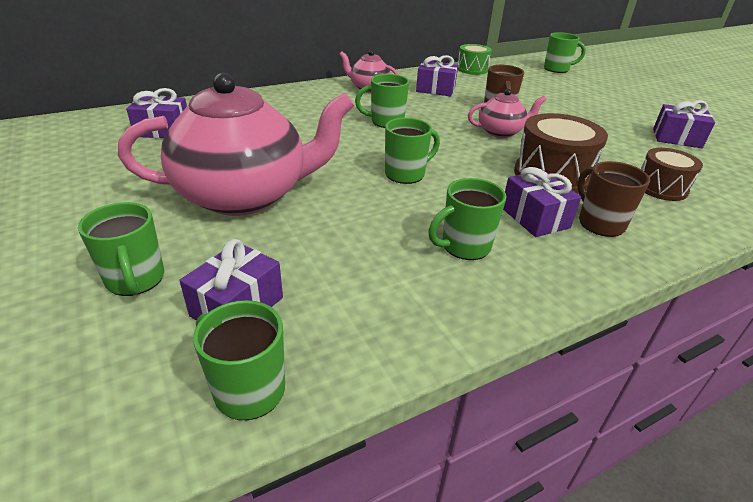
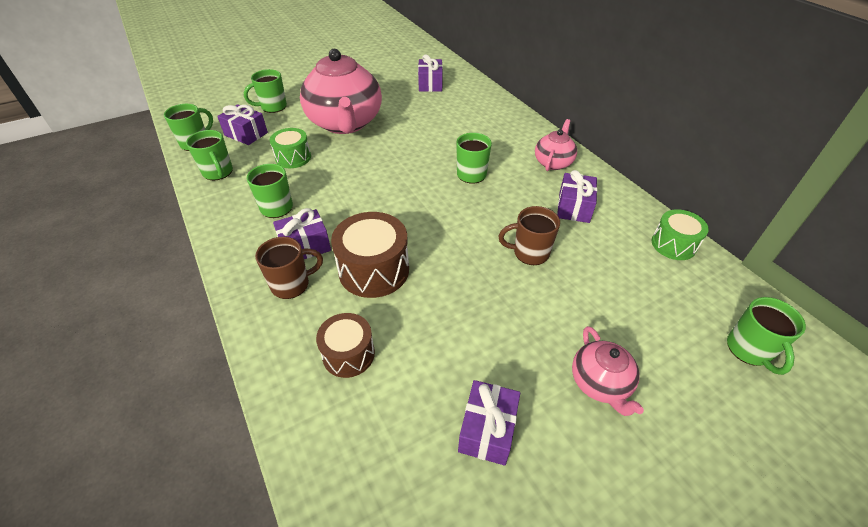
camera: 90 degrees right, 10 degrees up
green mug [385,118,440,184] -> green mug moved to [186,130,233,180]
pink teapot [468,89,546,138] -> pink teapot moved to [572,326,644,416]
none -> green drum [270,128,311,168]

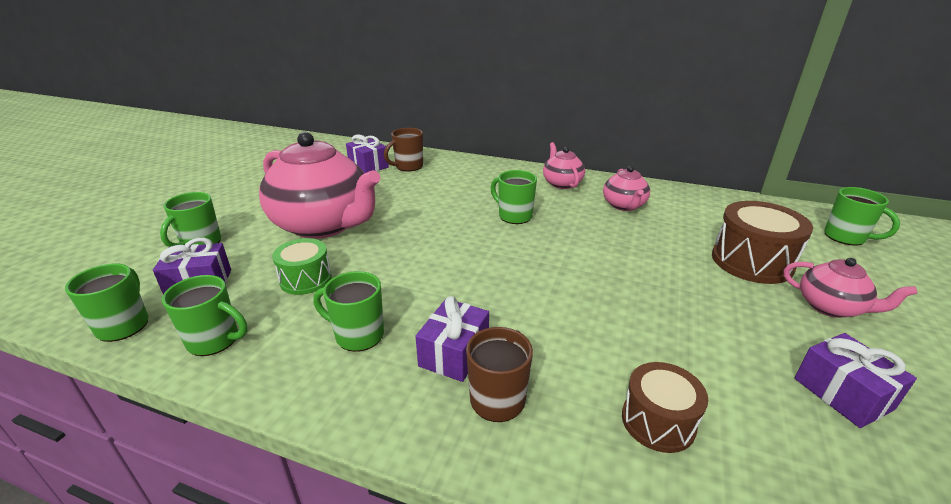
camera: 40 degrees left, 15 degrees down
brown drum [331,212,409,298] -> brown drum moved to [712,201,813,284]
brown mug [499,206,560,265] -> brown mug moved to [384,128,423,172]
purple gift [557,170,597,223] -> pink teapot [603,166,650,211]
green drum [652,209,709,260] -> none

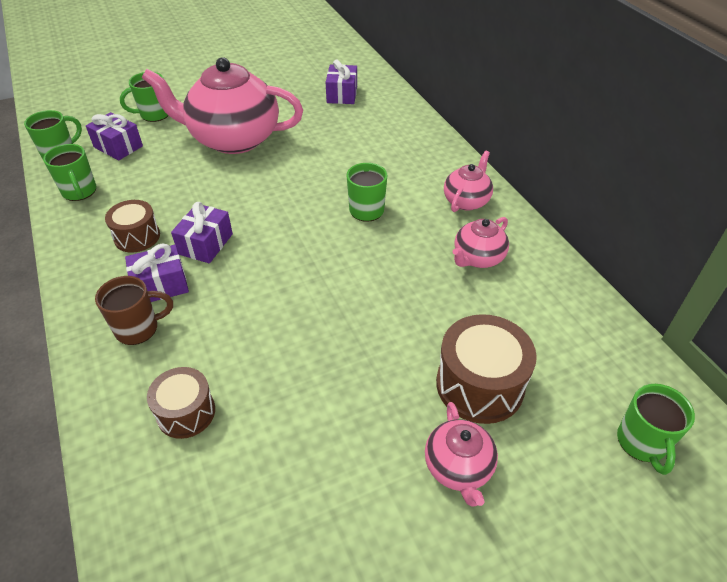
camera: 45 degrees right, 15 degrees up
pink teapot [259,132,380,239] -> pink teapot turned 105 degrees clockwise [142,57,303,154]
green drum [272,238,332,295] -> none
green mug [313,271,384,352] -> brown drum [105,200,160,253]
brown mug [384,128,423,172] -> none
purple gift [795,333,917,428] -> purple gift moved to [171,202,233,263]

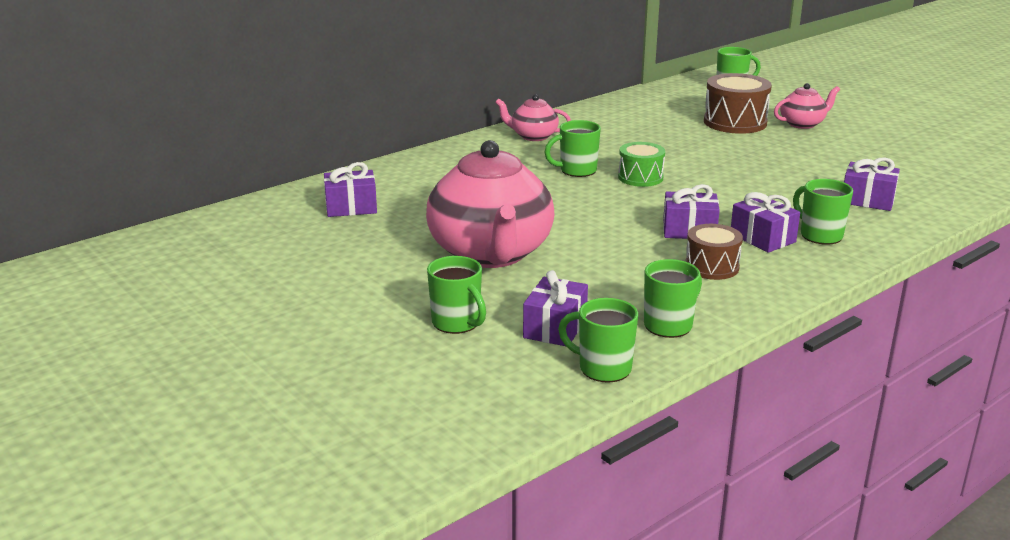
camera: 105 degrees left, 20 degrees down
brown mug [95,276,173,345] -> green mug [793,179,853,245]
brown drum [147,367,215,439] -> purple gift [844,157,900,211]
pink teapot [453,217,509,268] -> none
none -> green drum [618,142,665,187]

